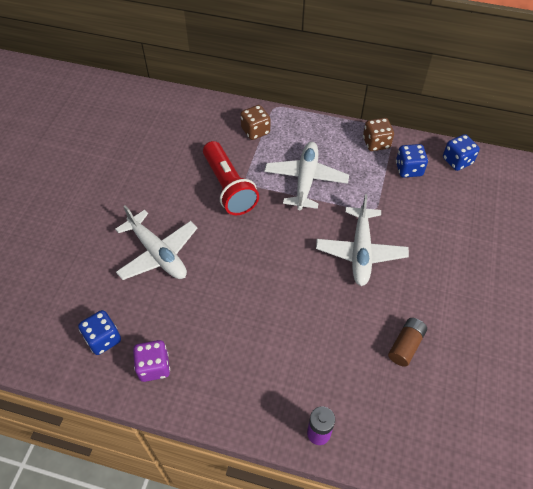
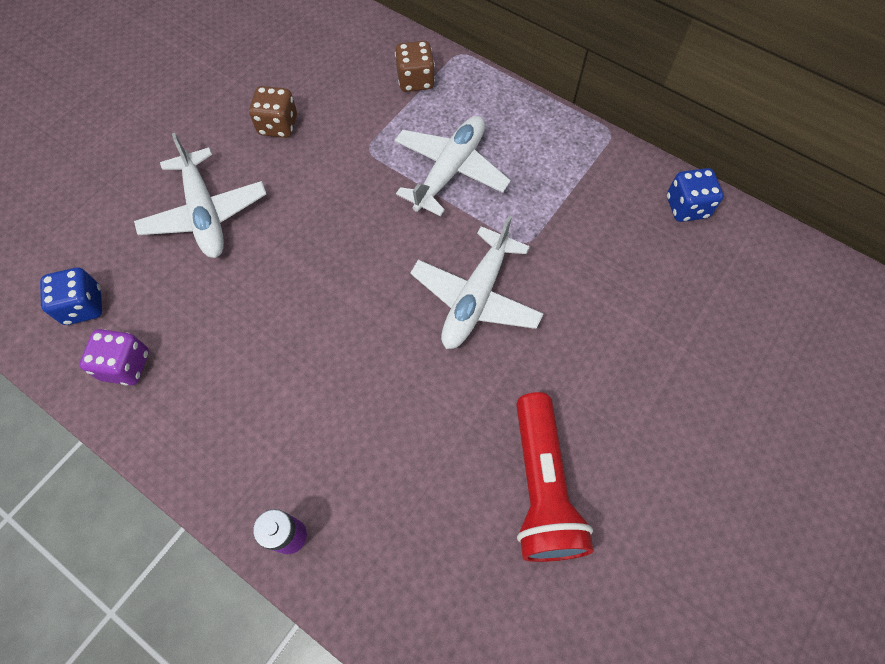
camera: 20 degrees right, 10 degrees up
red flashlight [203,141,259,215] -> red flashlight moved to [516,392,594,562]
brown dice [363,118,394,151] -> brown dice moved to [249,86,297,138]
brown battery [388,318,427,367] -> none
blue dice [396,144,428,178] -> none

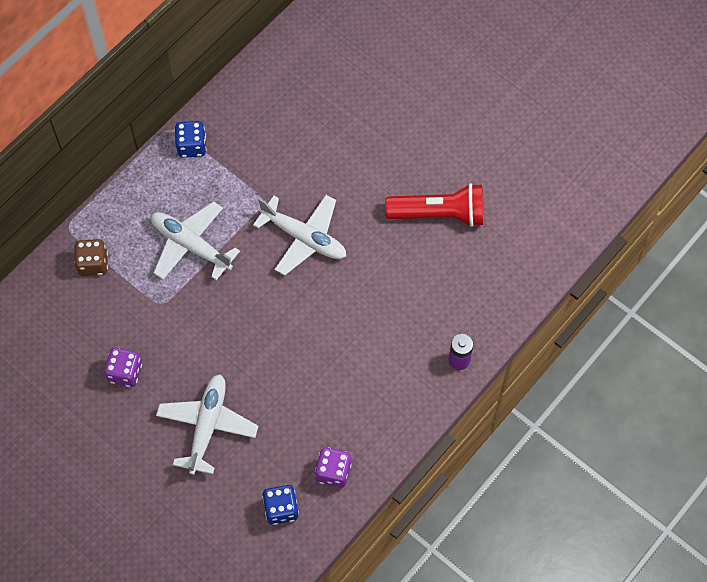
camera: 85 degrees left, 0 degrees up
white plane [134,133,266,258] -> white plane turned 60 degrees counterclockwise [156,374,258,475]
brown dice [249,86,297,138] -> purple dice [104,348,142,387]
blue dice [667,168,724,222] -> blue dice moved to [175,121,206,158]

